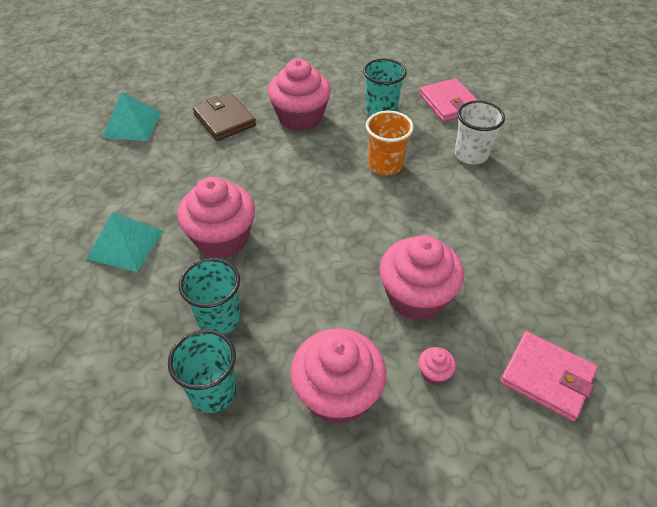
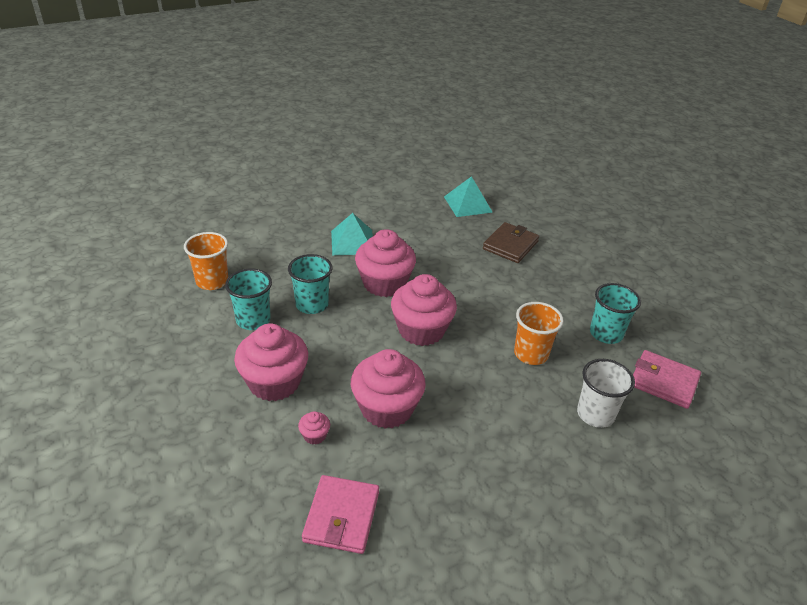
camera: 65 degrees right, 10 degrees down
pink cupcake [268,59,331,131] -> pink cupcake moved to [391,274,457,346]
pink wallet [419,78,478,122] -> pink wallet turned 75 degrees clockwise [633,350,701,409]
none -> orange cup [184,232,228,290]

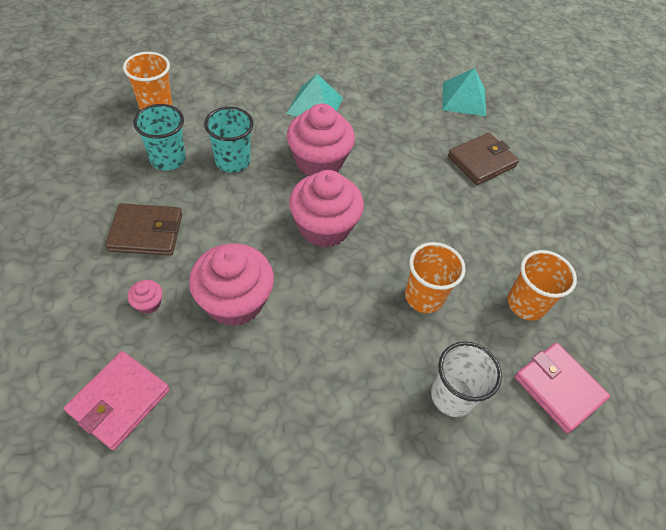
camera: 20 degrees right, 15 degrees up
pink cupcake [234,323,308,401] -> brown wallet [106,203,182,256]
turquoise cup [590,283,641,344] -> orange cup [507,250,577,321]

